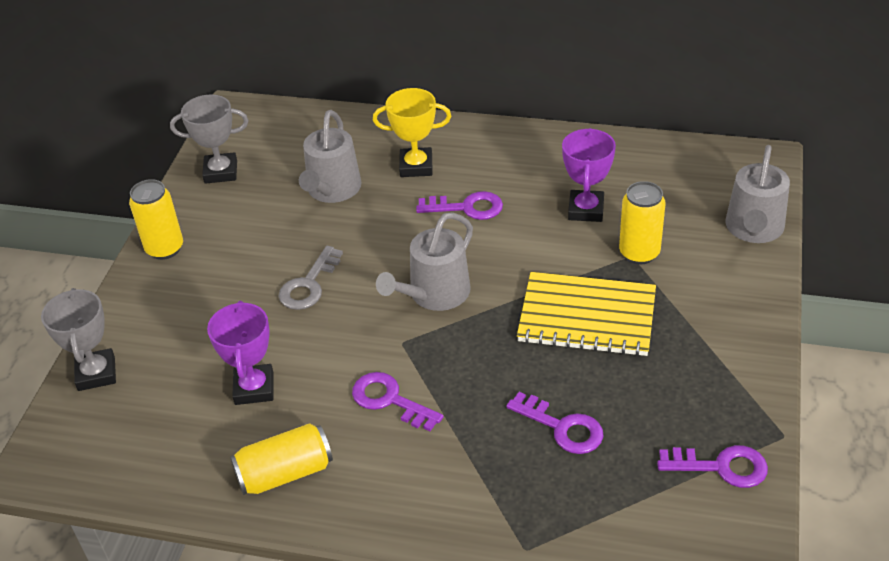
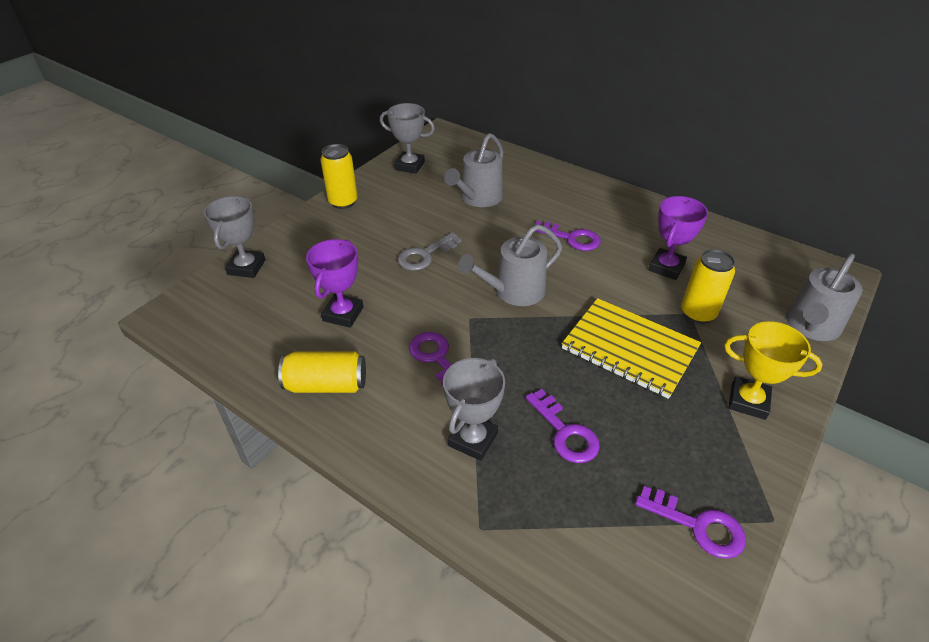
camera: 20 degrees right, 0 degrees up
yellow trophy [373,88,451,177] -> yellow trophy moved to [724,321,823,420]
none -> grey trophy [443,358,505,461]

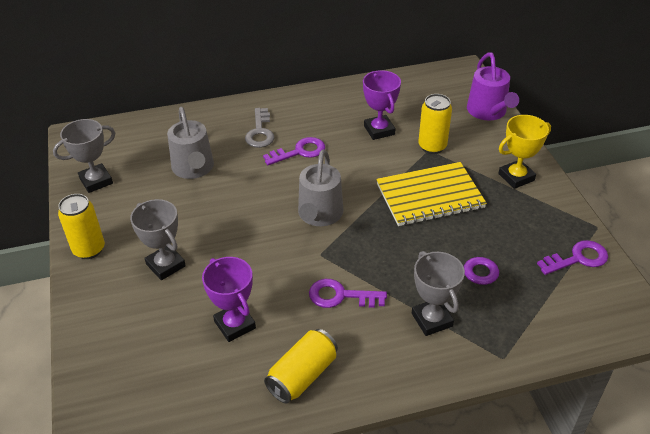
camera: 50 degrees left, 0 degrees up
grey trophy [204,196,265,278] -> grey trophy moved to [130,199,186,280]
grey key [398,232,462,271] -> grey key moved to [245,108,275,148]
grey watering can [786,254,863,341] -> purple watering can [467,53,519,121]

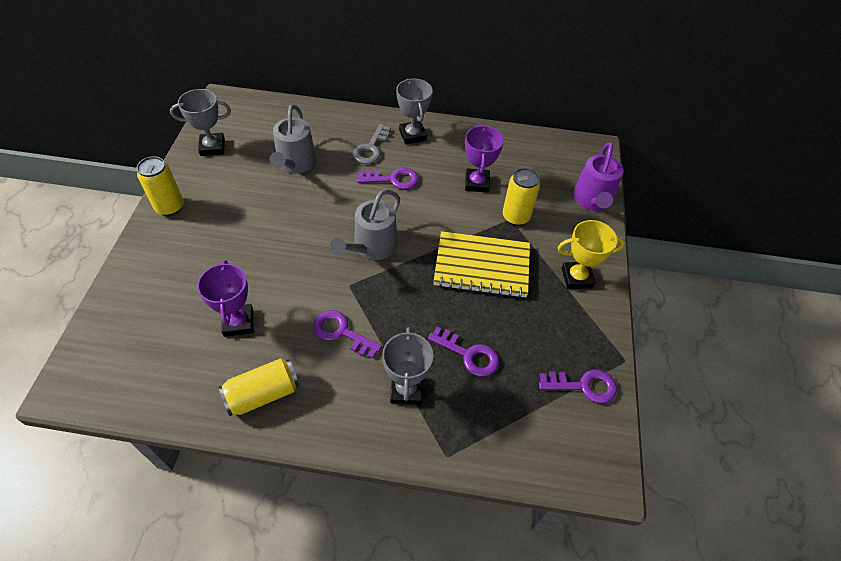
camera: 20 degrees right, 10 degrees up
grey trophy [130,199,186,280] -> grey trophy moved to [396,78,433,145]

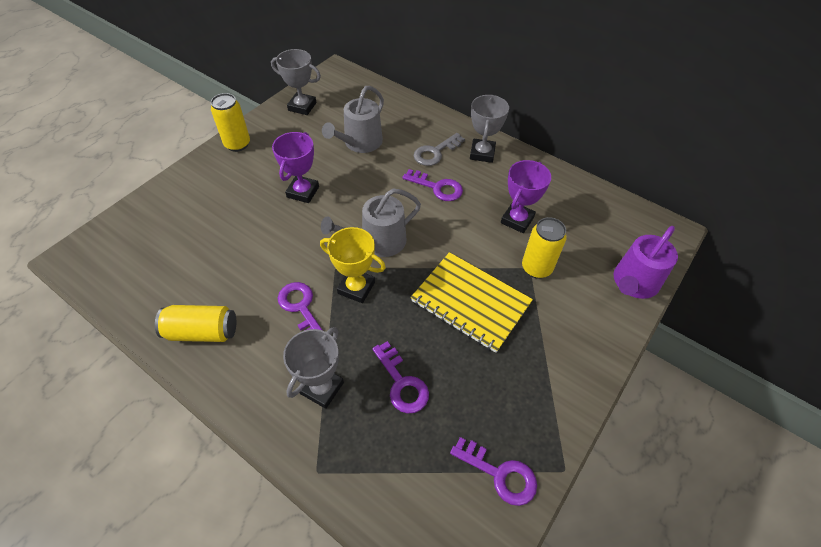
camera: 30 degrees right, 0 degrees up
purple trophy [197,260,253,337] -> purple trophy moved to [272,132,319,203]
yellow trophy [558,220,625,289] -> yellow trophy moved to [320,227,386,303]

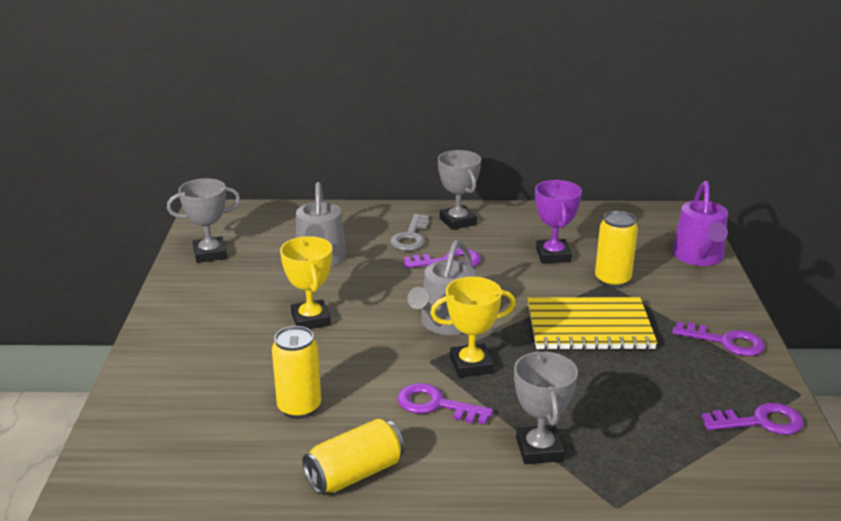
camera: 35 degrees left, 25 degrees down
yellow can [211,93,250,152] -> yellow can moved to [272,326,321,419]
purple trophy [272,132,319,203] -> yellow trophy [280,236,332,329]
purple key [372,341,429,413] -> purple key moved to [672,322,765,356]

